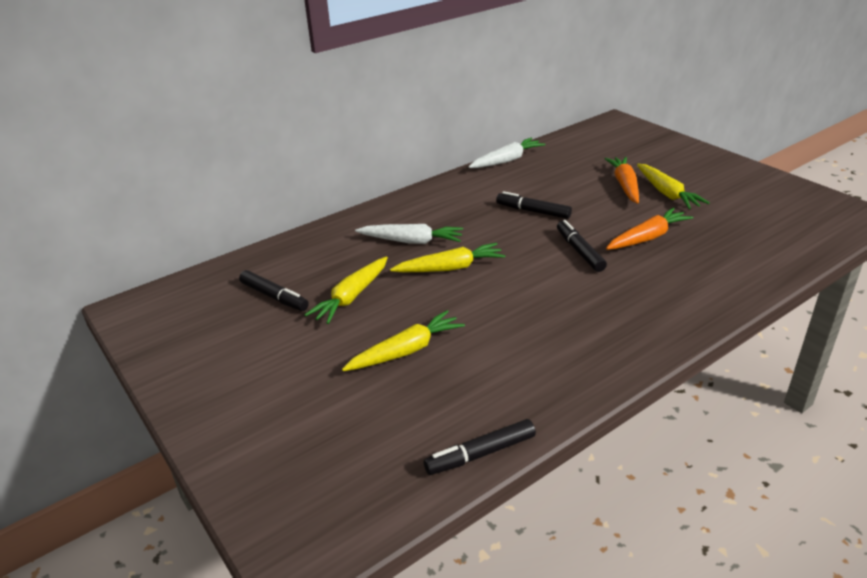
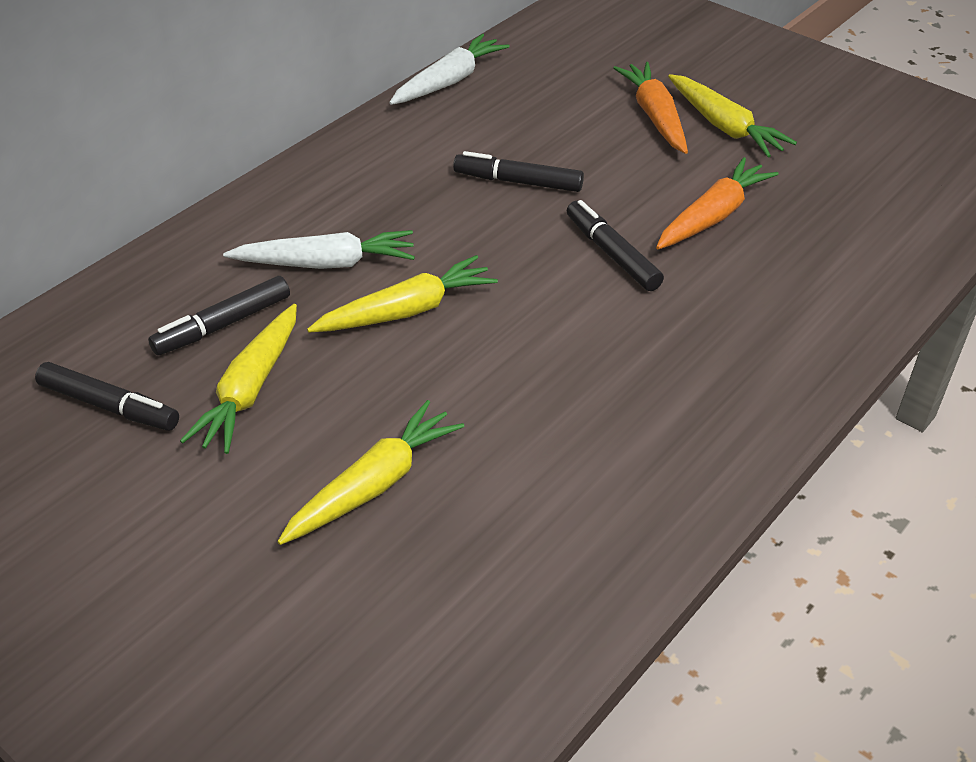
camera: 15 degrees left, 10 degrees up
black marker [424,419,536,475] -> black marker moved to [148,276,290,355]

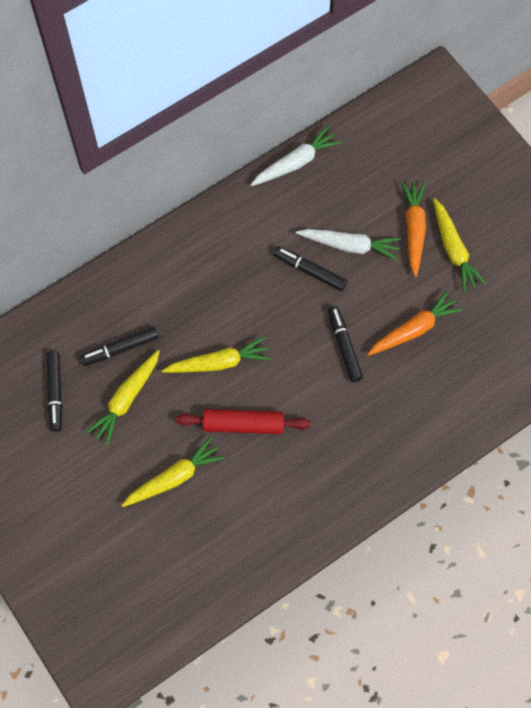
camera: 15 degrees right, 25 degrees up
black marker [35,362,179,431] -> black marker turned 45 degrees clockwise [46,351,63,432]
white carrot [223,230,415,269] -> white carrot moved to [296,229,401,260]
none -> red rolling pin [176,409,311,434]

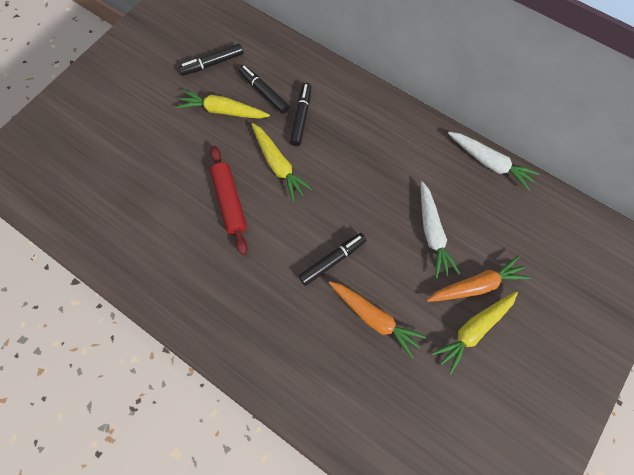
camera: 70 degrees right, 0 degrees up
yellow carrot [121,437,225,507] -> none
black marker [274,246,348,291] -> black marker moved to [290,83,311,146]

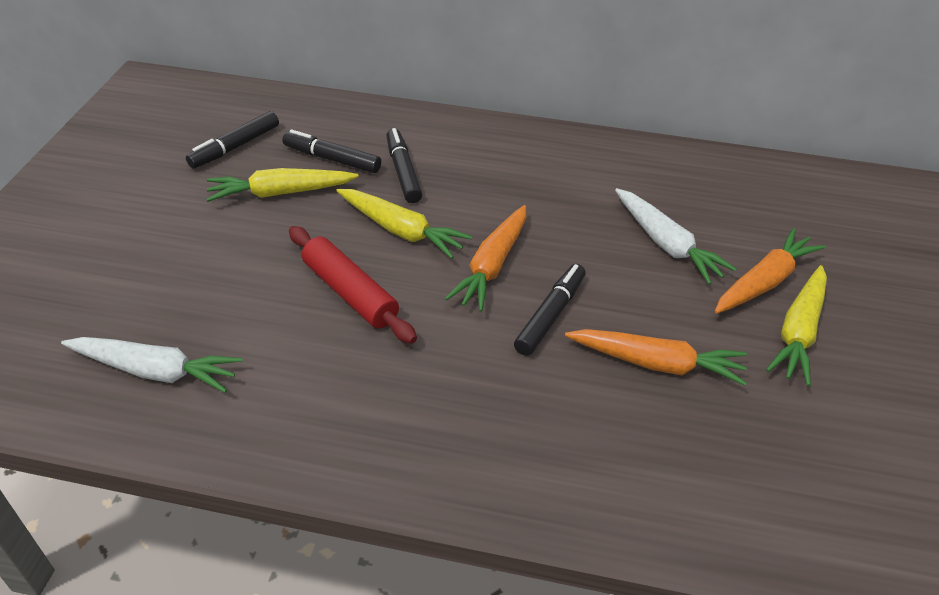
camera: 25 degrees left, 25 degrees down
white carrot [448,132,540,191] -> white carrot moved to [61,337,243,393]
none -> orange carrot [445,205,526,312]

